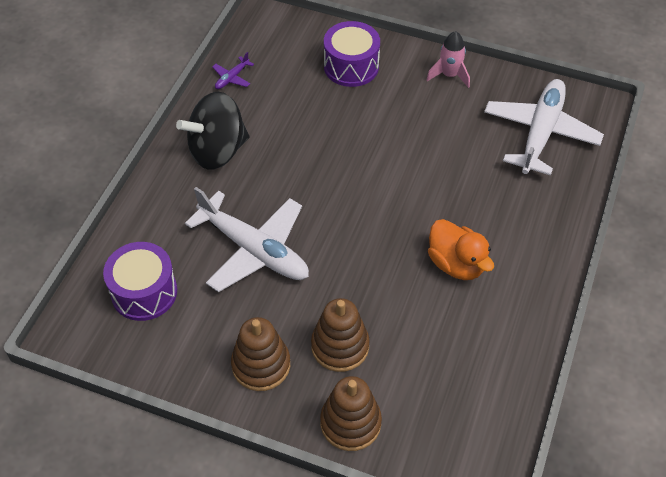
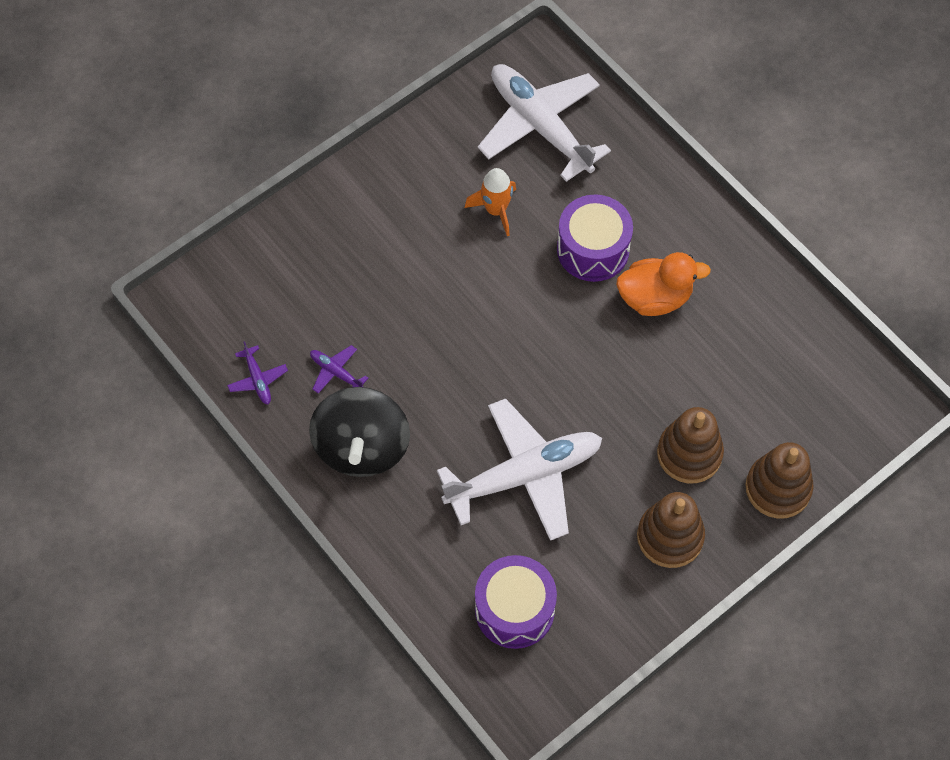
camera: 60 degrees left, 10 degrees up
purple drum [324,21,380,87] -> purple drum moved to [557,194,633,282]
pink rocket [426,31,470,88] -> none
none -> purple plane [310,345,368,394]
none -> orange rocket [465,168,516,236]

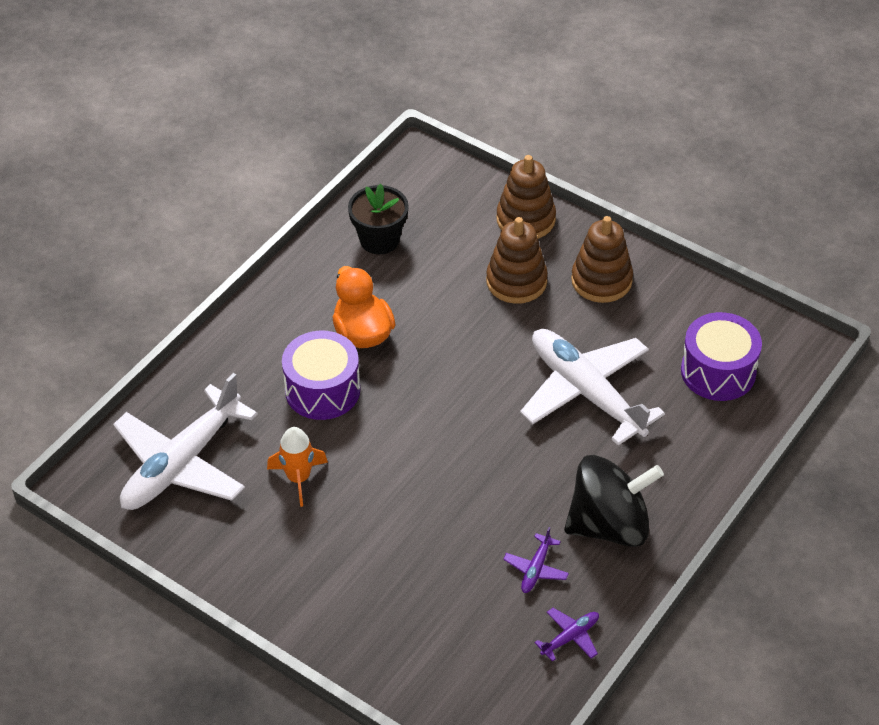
camera: 105 degrees left, 15 degrees down
none -> black flower pot [348,184,409,254]

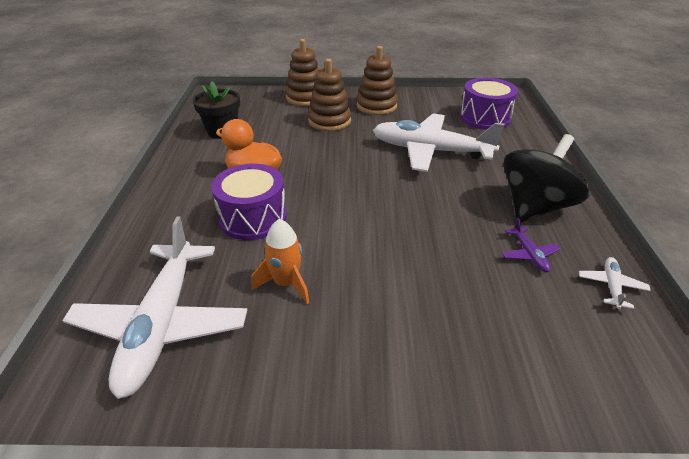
camera: 35 degrees left, 10 degrees down
purple plane [535,608,599,662] -> white plane [579,257,651,309]

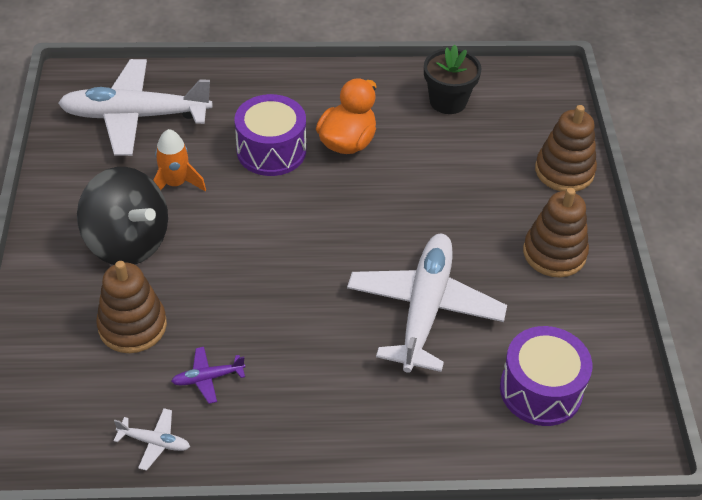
camera: 85 degrees right, 10 degrees up
brown stacking toy [308,59,351,131] -> brown stacking toy moved to [96,261,167,353]
black spinning top [503,134,590,222] -> black spinning top moved to [77,167,168,265]

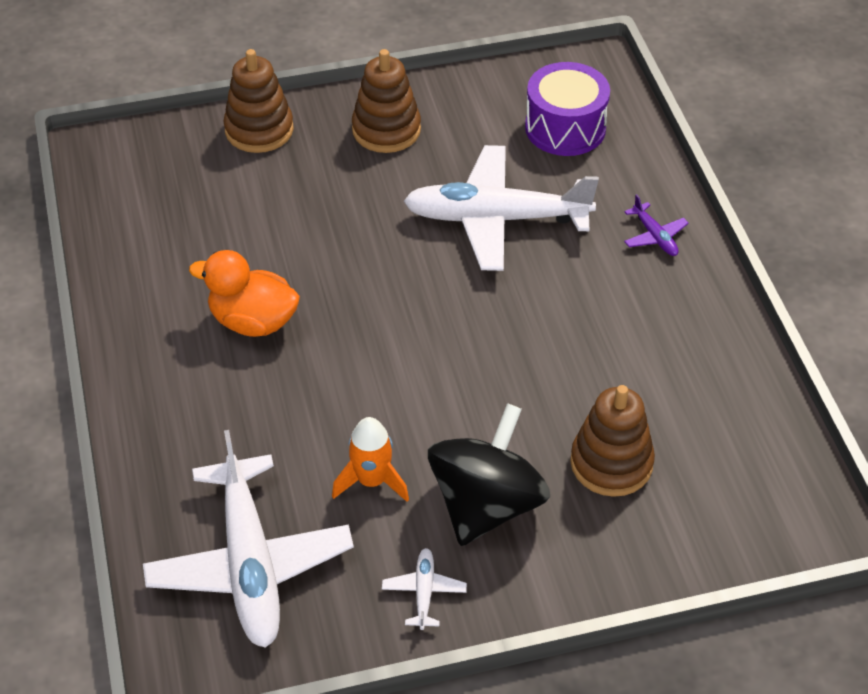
camera: 100 degrees left, 0 degrees up
white plane [114,408,190,471] -> white plane moved to [382,548,467,630]
purple plane [171,347,245,404] -> purple plane moved to [624,194,689,256]
purple drum [234,94,306,176] -> none
black flower pot [424,45,481,114] -> none

